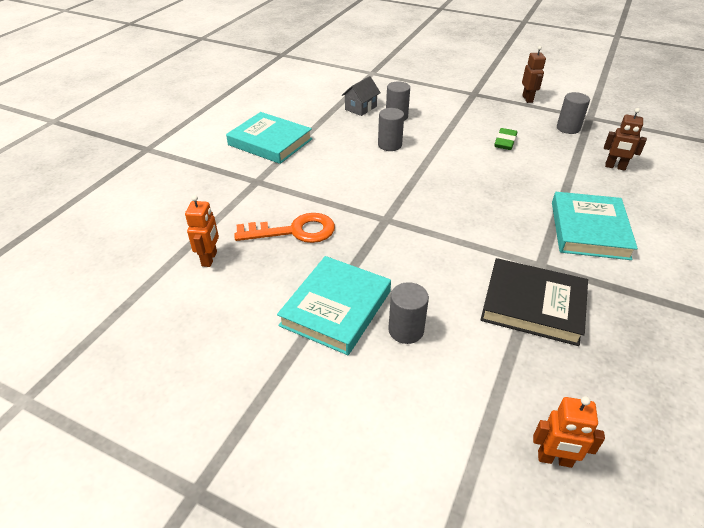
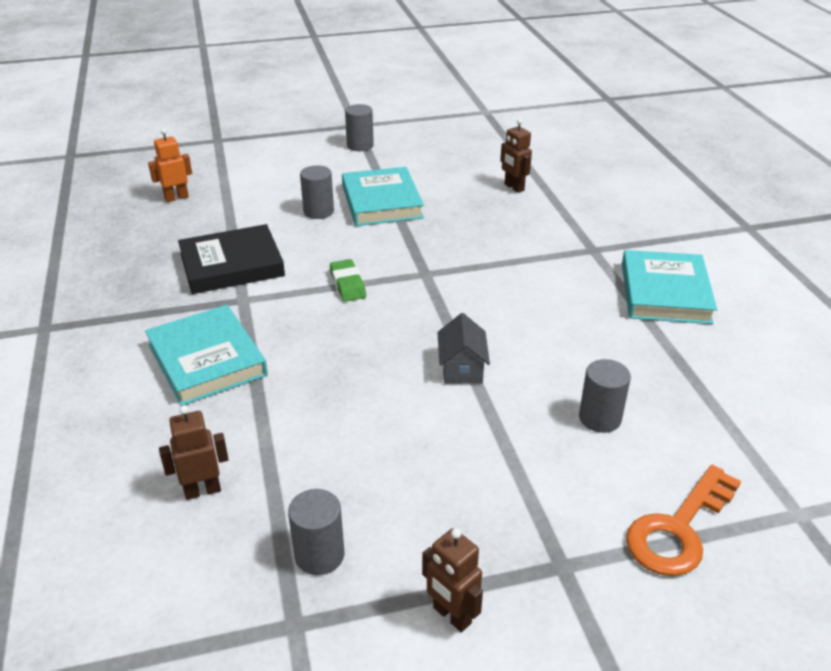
camera: 140 degrees right, 5 degrees down
orange robot [185,195,219,267] -> brown robot [500,119,532,193]
turquoise book [226,112,312,164] -> turquoise book turned 75 degrees counterclockwise [622,250,717,324]
orange key [234,213,335,243] -> orange key moved to [626,465,741,576]
grey house [342,76,381,116] -> grey house moved to [437,313,490,384]
grey cylinder [378,108,404,151] -> grey cylinder moved to [345,104,374,151]
green eraser [494,128,517,150] -> green eraser moved to [330,259,366,302]

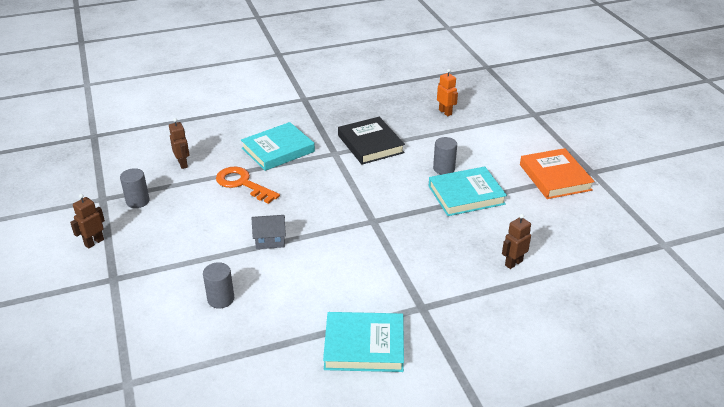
camera: 85 degrees right, 0 degrees up
green eraser [330,259,366,302] -> none
grey cylinder [345,104,374,151] -> orange book [520,148,595,199]
orange key [626,465,741,576] -> orange key moved to [216,167,280,204]

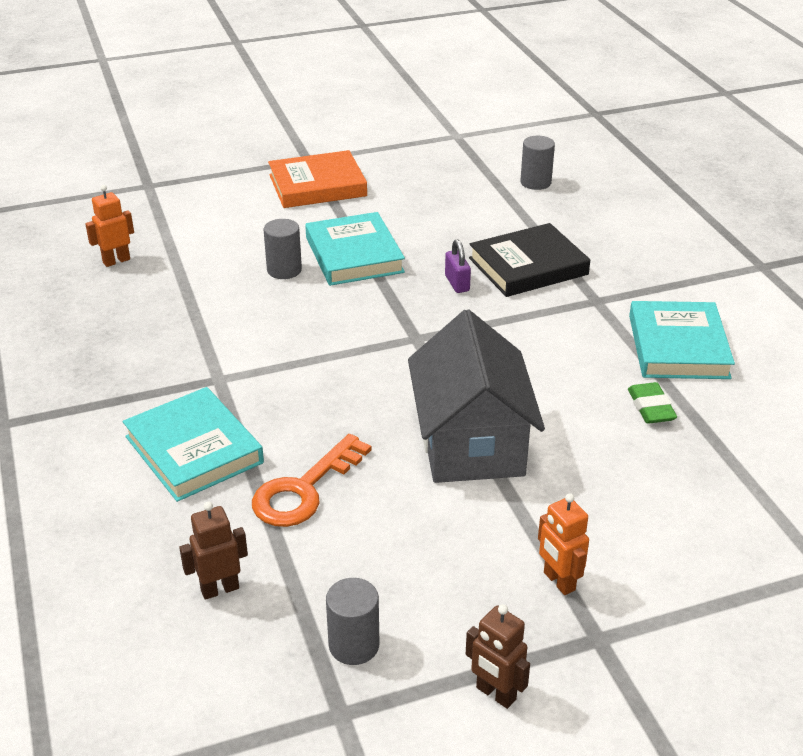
camera: 90 degrees left, 0 degrees up
grey cylinder [203,262,234,309] -> grey cylinder moved to [520,136,555,190]
grey house [251,215,286,249] -> grey house [408,310,545,483], size x2.22
black book [338,117,405,165] -> black book moved to [469,223,590,297]
brown robot [502,214,531,269] -> none
none -> purple padlock [445,240,471,293]
none -> orange robot [538,493,589,595]
none -> green eraser [628,382,677,424]

